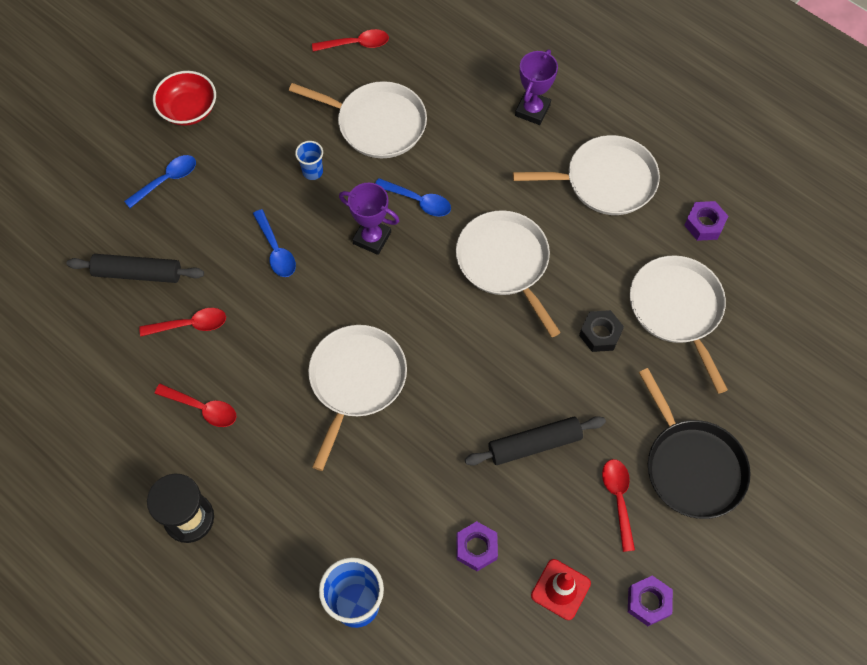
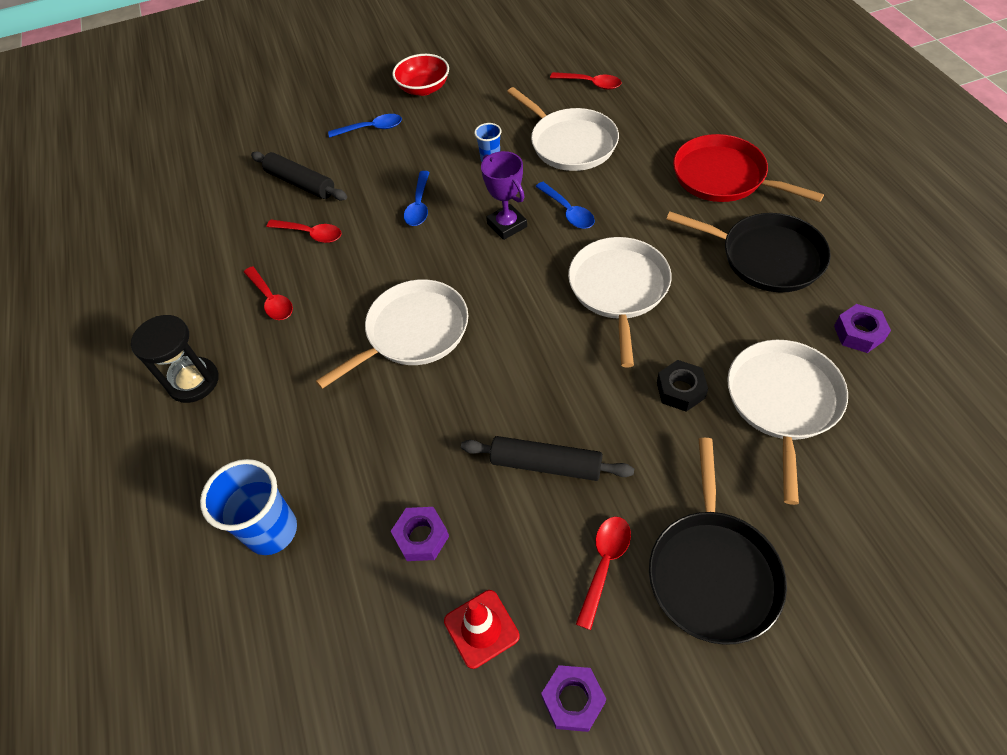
camera: 35 degrees right, 10 degrees down
white pan [513,135,660,215] -> black pan [666,212,831,292]
purple trophy [515,50,558,125] -> red pan [673,134,824,202]

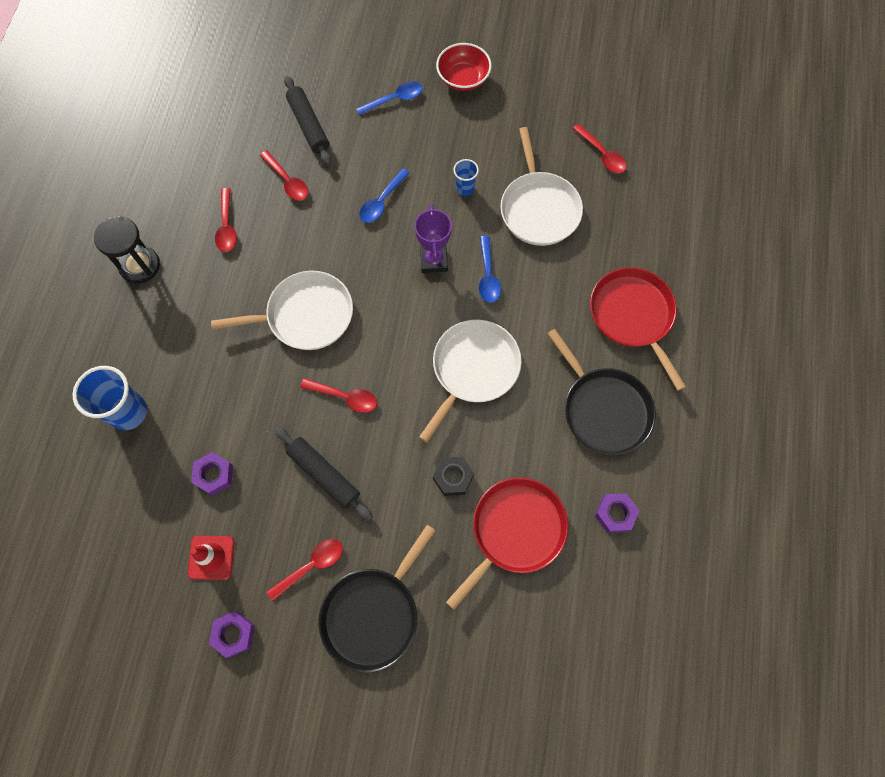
camera: 25 degrees right, 15 degrees up
blue spoon [328,114,402,138] -> blue spoon turned 45 degrees counterclockwise [356,81,423,115]
white pan [727,340,848,505] -> red pan [446,477,568,610]
none -> red spoon [300,378,377,413]

